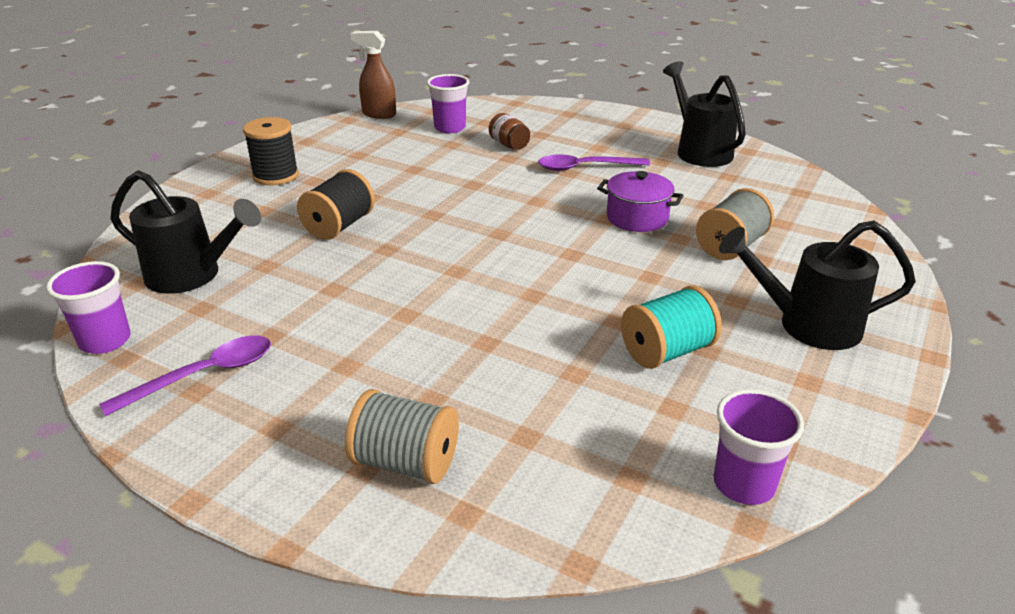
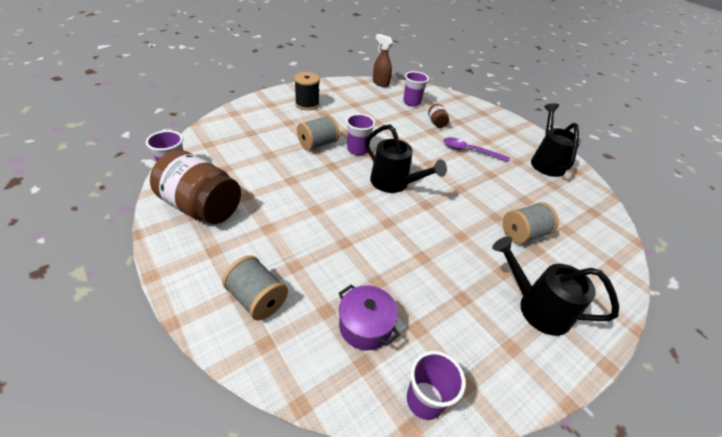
camera: 20 degrees right, 10 degrees up
purple spoon [99,336,271,416] -> brown jar [150,150,241,224]
black watering can [110,170,261,294] -> black watering can moved to [365,124,447,193]
black spool [297,169,375,240] -> grey spool [297,115,339,151]
purple pot [597,171,684,232] -> purple pot moved to [339,284,400,350]
turquoise spool [621,286,722,369] -> none
none -> purple cup [346,114,376,155]

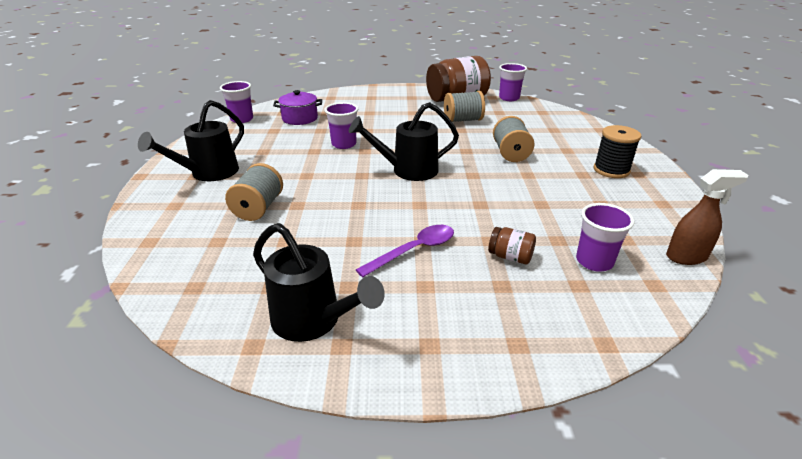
camera: 130 degrees right, 10 degrees down
grey spool [222,255,288,321] -> grey spool moved to [444,91,485,122]
purple cup [346,114,376,155] -> purple cup moved to [325,102,358,149]
black watering can [492,236,619,336] -> black watering can turned 150 degrees clockwise [138,100,244,181]

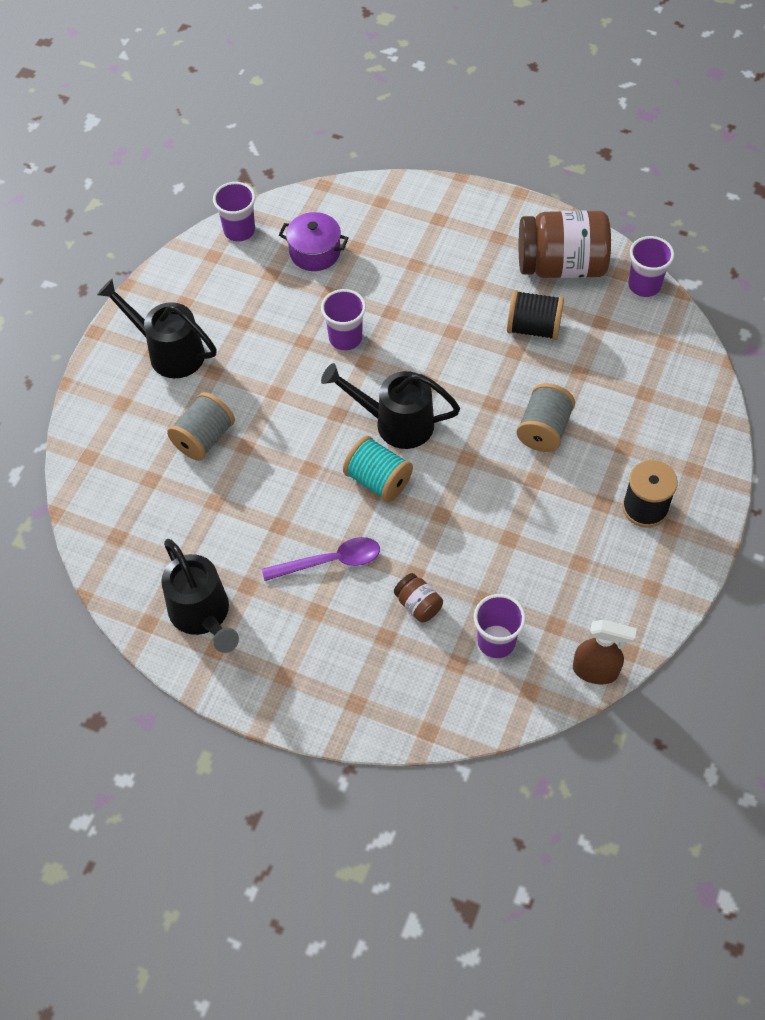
camera: 25 degrees right, 25 degrees up
black watering can [138,100,244,181] -> black watering can turned 60 degrees clockwise [97,279,217,378]
grey spool [444,91,485,122] -> black spool [507,290,564,340]
none -> turquoise spool [343,436,413,502]

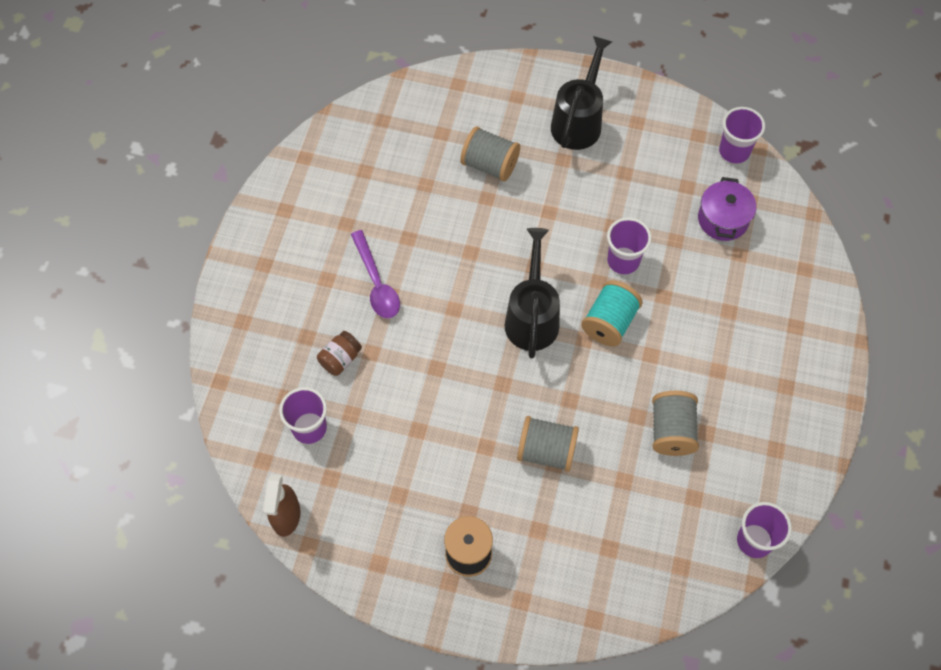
camera: 80 degrees right, 5 degrees up
black watering can [161,539,239,653] -> none
turquoise spool [343,436,413,502] -> turquoise spool moved to [581,280,643,346]
black spool [507,290,564,340] -> grey spool [652,391,699,456]
brown jar [519,210,611,278] -> none

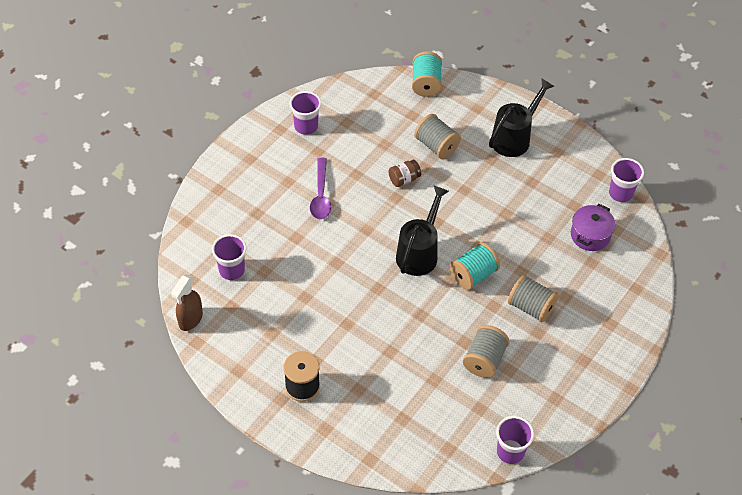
camera: 20 degrees right, 10 degrees down
brown jar [317,331,362,376] -> brown jar moved to [389,160,421,187]
grey spool [517,416,579,472] -> grey spool moved to [508,275,559,323]
purple cup [607,217,652,274] -> purple cup moved to [290,91,321,135]
none -> turquoise spool [412,51,442,97]

